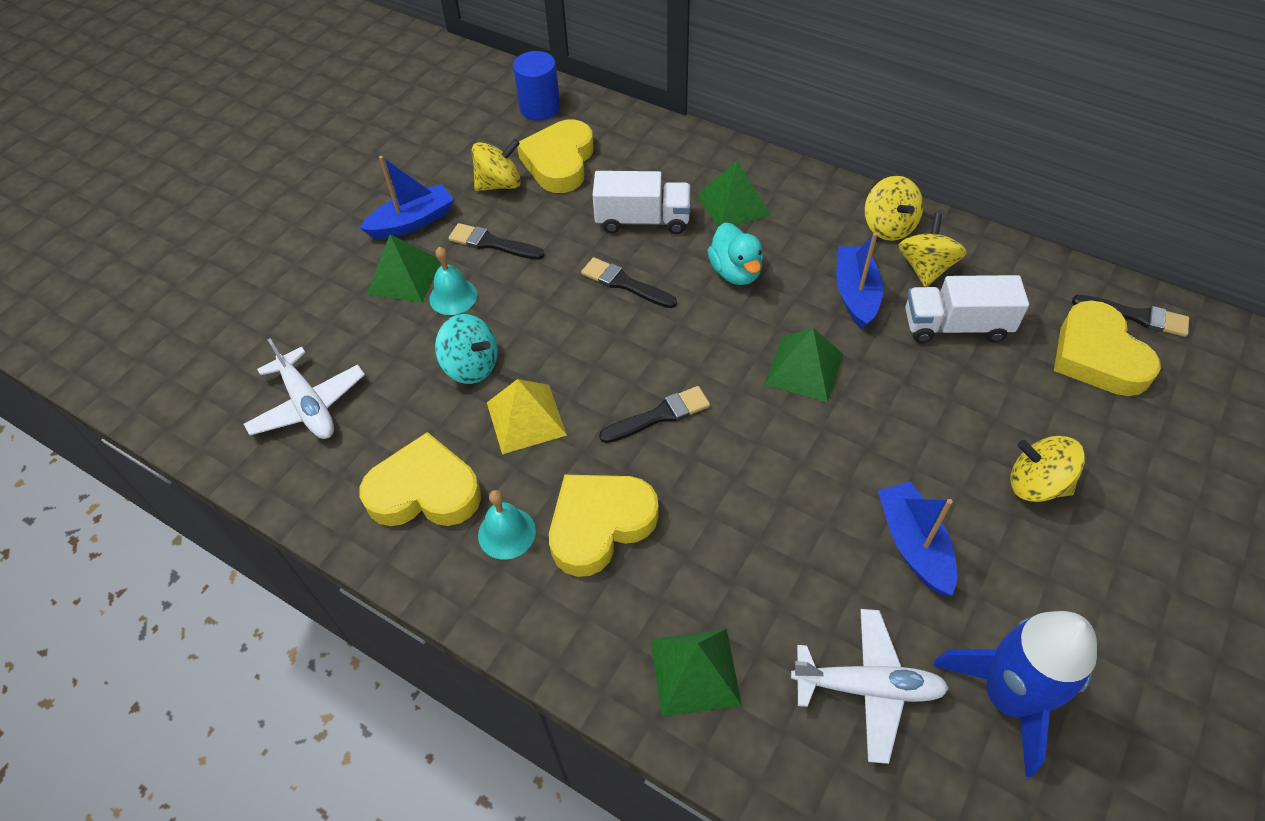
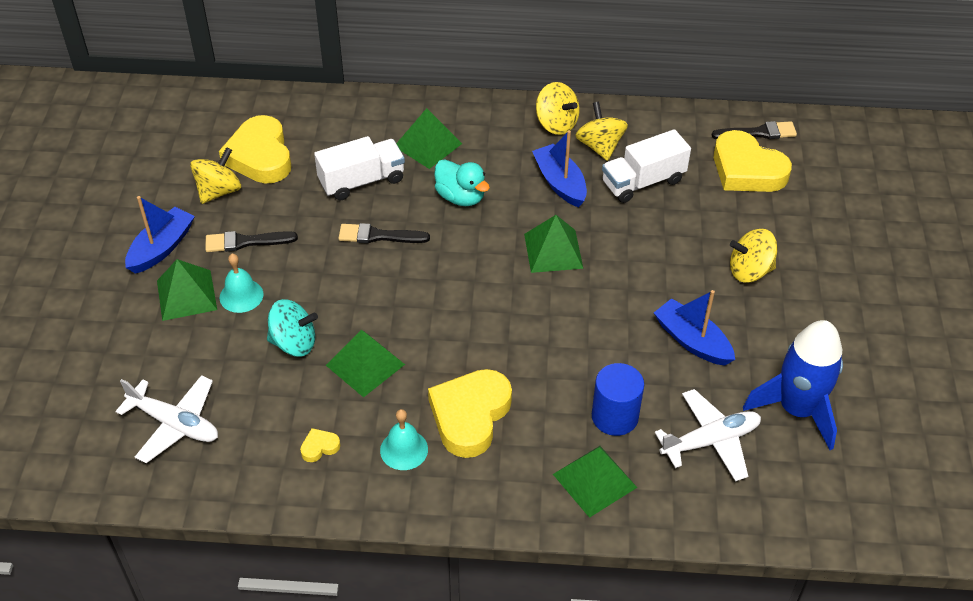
camera: 30 degrees left, 5 degrees down
yellow heart [360,432,481,526] -> yellow heart [300,428,340,462], size x0.41
yellow pyramid [487,379,567,454] -> green pyramid [326,330,405,397]
blue cylinder [513,51,560,121] -> blue cylinder moved to [592,363,644,436]
black brush [599,386,710,443] -> none

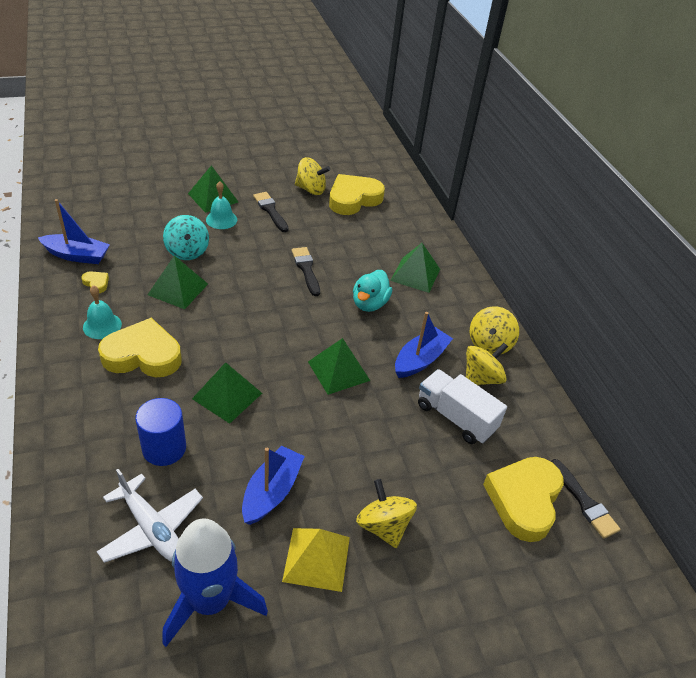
camera: 65 degrees right, 5 degrees down
white plane [115,375,218,463] -> none
blue boat [125,196,195,274] -> blue boat moved to [38,199,110,264]
white truck [314,136,405,200] -> none
green pyramid [553,446,637,518] -> green pyramid moved to [192,362,262,424]
none -> yellow pyramid [282,528,350,592]

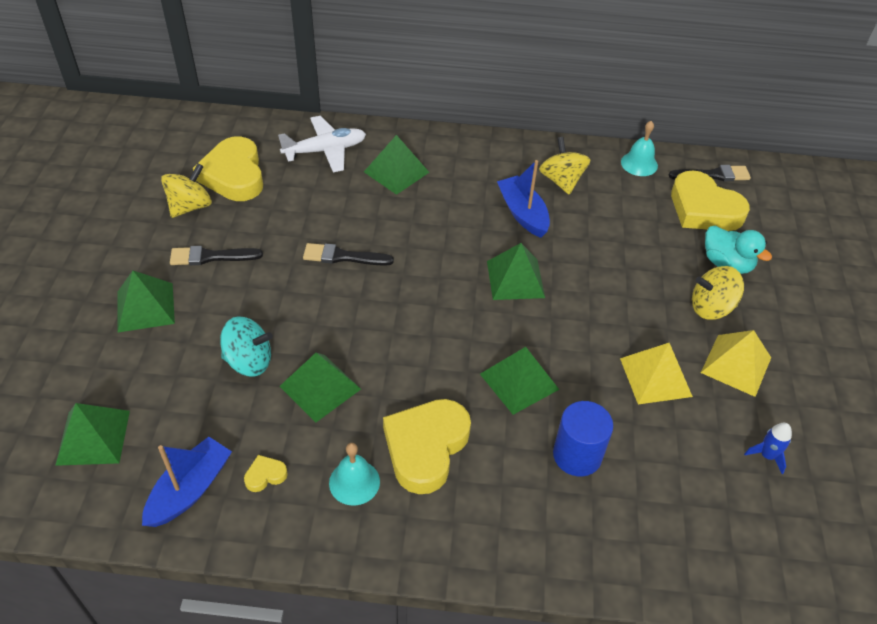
camera: 65 degrees left, 5 degrees up
white plane [97,469,203,563] -> white plane moved to [278,116,366,172]
blue rocket [163,518,268,647] -> blue rocket [744,423,792,474], size x0.40
turquoise bell [206,181,237,229] -> turquoise bell moved to [621,121,658,176]
blue boat [242,445,305,525] -> yellow pyramid [620,343,693,404]
turquoise duck [353,270,392,312] -> turquoise duck moved to [705,226,772,274]
white truck [418,369,507,444] -> none
yellow spinning top [470,306,519,354] -> none
none -> green pyramid [55,403,130,466]

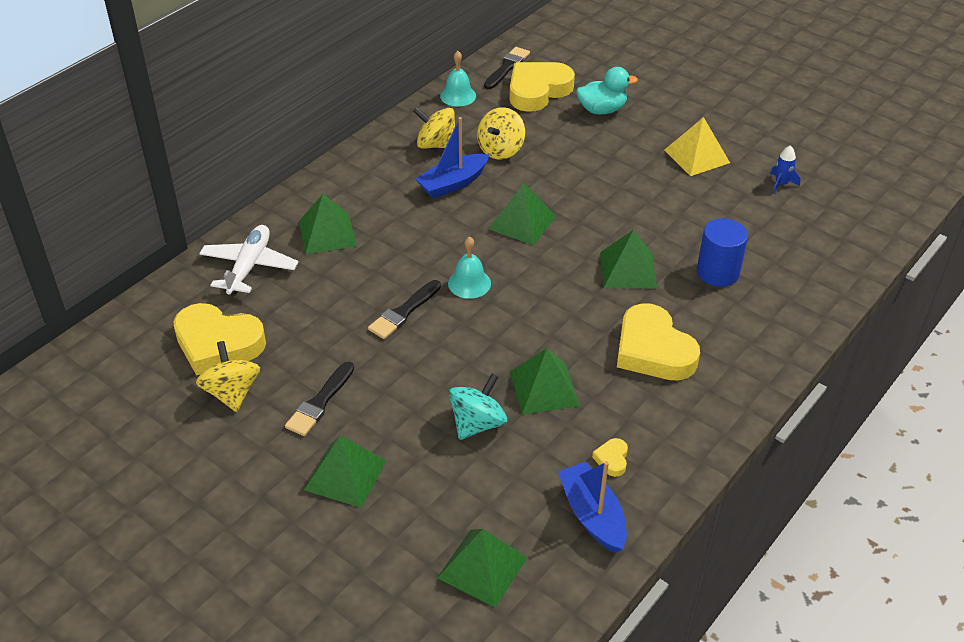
camera: 55 degrees left, 5 degrees down
turquoise bell [329,443,380,506] -> turquoise bell moved to [448,236,491,299]
blue boat [497,160,550,238] -> blue boat turned 45 degrees counterclockwise [416,117,489,199]
yellow pyramid [620,343,693,404] -> none
yellow heart [671,170,750,231] -> yellow heart turned 150 degrees clockwise [509,62,575,112]
yellow spinning top [692,266,744,320] -> yellow spinning top moved to [477,107,525,159]

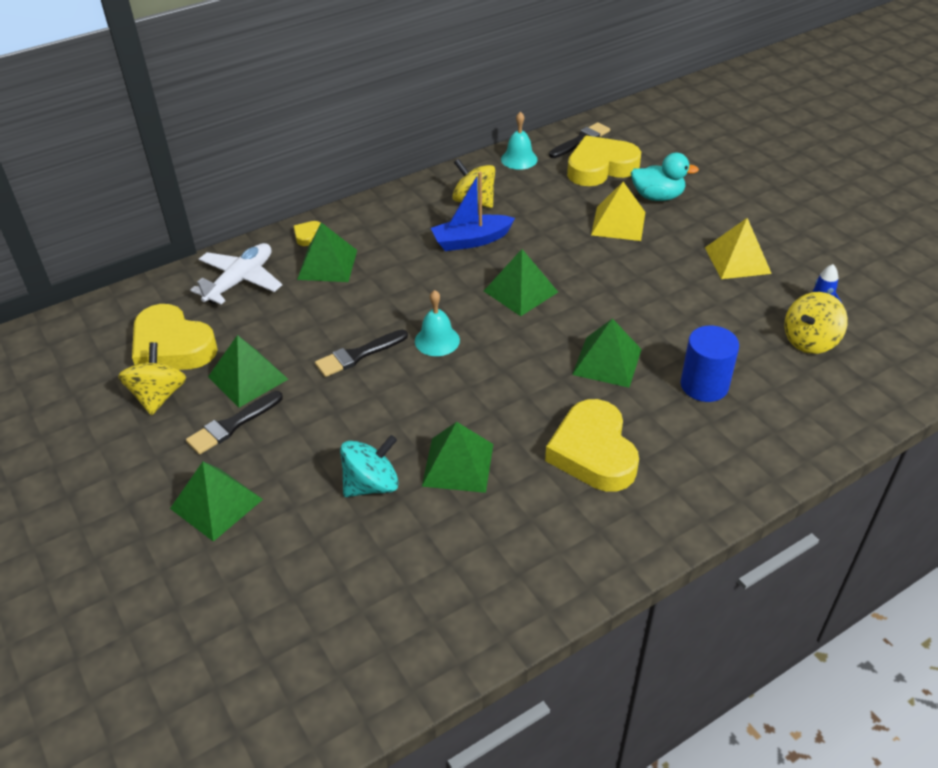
camera: 20 degrees right, 0 degrees up
green pyramid [437,529,527,608] -> green pyramid moved to [208,335,288,408]
yellow spinning top [477,107,525,159] -> yellow spinning top moved to [785,292,848,354]
blue boat [558,461,627,553] -> none
yellow heart [592,438,628,477] -> yellow heart moved to [294,221,321,246]
none -> yellow pyramid [591,182,645,241]

